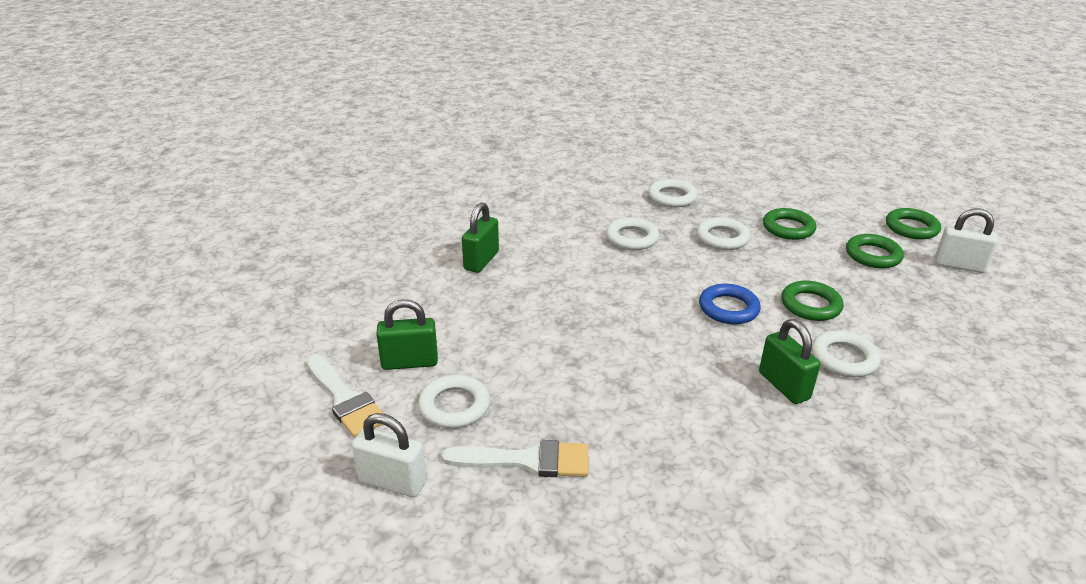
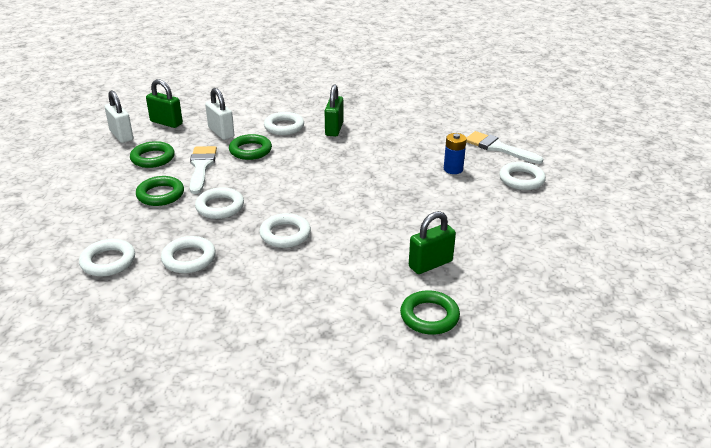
camera: 145 degrees left, 0 degrees up
white brush [306,354,384,438] -> white brush moved to [190,146,217,194]
white padlock [352,413,426,497] -> white padlock moved to [205,88,235,140]
green padlock [376,299,438,370] -> green padlock moved to [146,79,183,128]
blue ring [699,284,761,324] -> none
green ring [886,208,941,240] -> green ring moved to [400,290,460,335]
none -> white ring [79,239,135,276]
none -> blue battery [444,133,467,174]

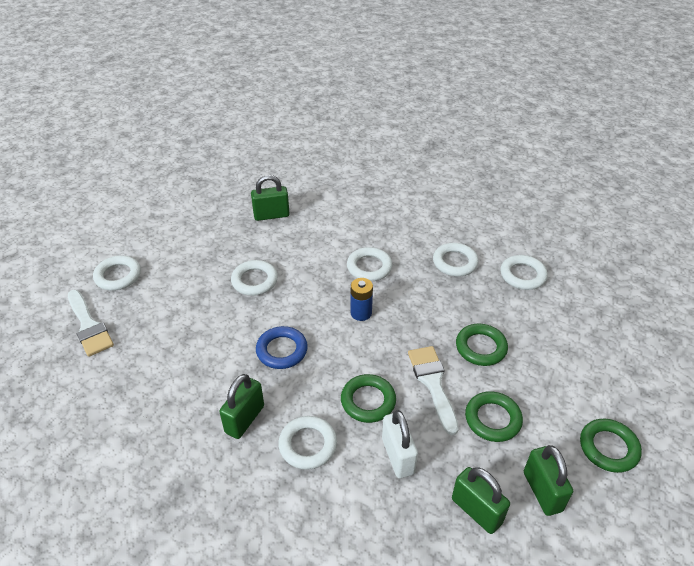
camera: 160 degrees left, 10 degrees up
white padlock [105,90,133,143] -> green padlock [524,445,573,516]
white brush [190,146,217,194] -> white brush turned 150 degrees clockwise [408,346,459,435]
white ring [195,187,244,219] -> white ring moved to [231,260,278,296]
green ring [400,290,460,335] -> green ring moved to [580,419,642,473]
blue battery [444,133,467,174] -> blue battery moved to [350,278,373,321]
none -> blue ring [256,326,308,369]

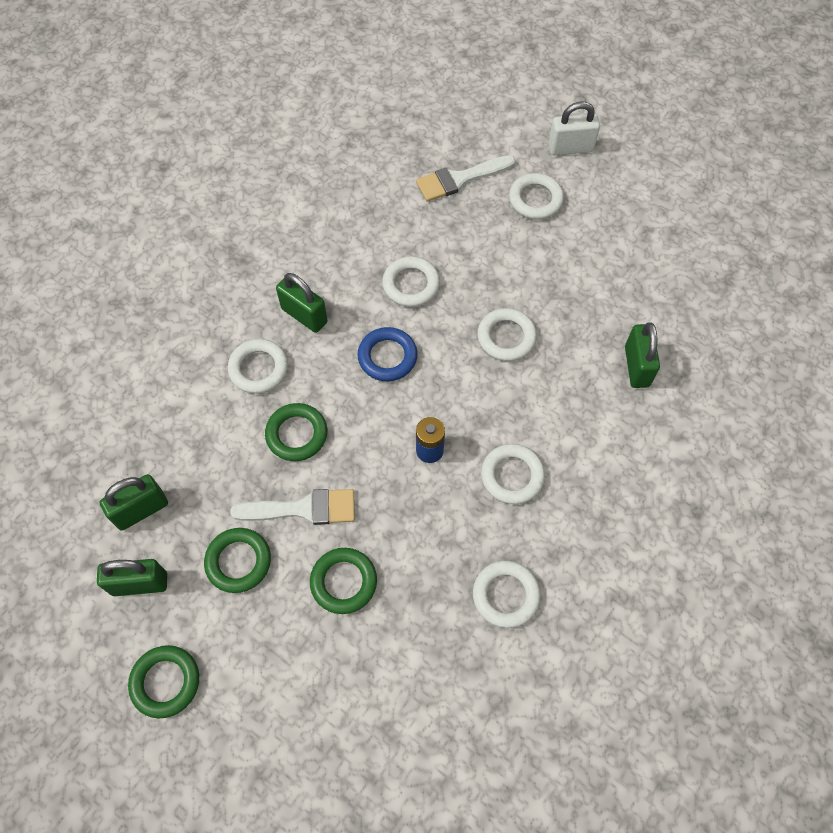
camera: 100 degrees right, 20 degrees up
white padlock [382,410,418,478] -> white padlock moved to [548,101,600,155]
white ring [500,255,548,290] -> white ring moved to [382,256,440,307]

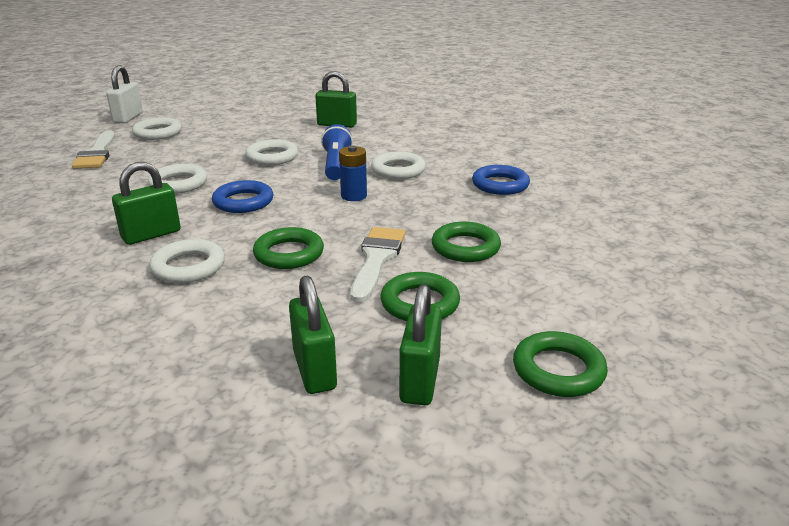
camera: 75 degrees left, 35 degrees down
white ring [473,561,541,628] -> blue ring [472,165,530,195]
none -> blue flashlight [321,124,353,180]

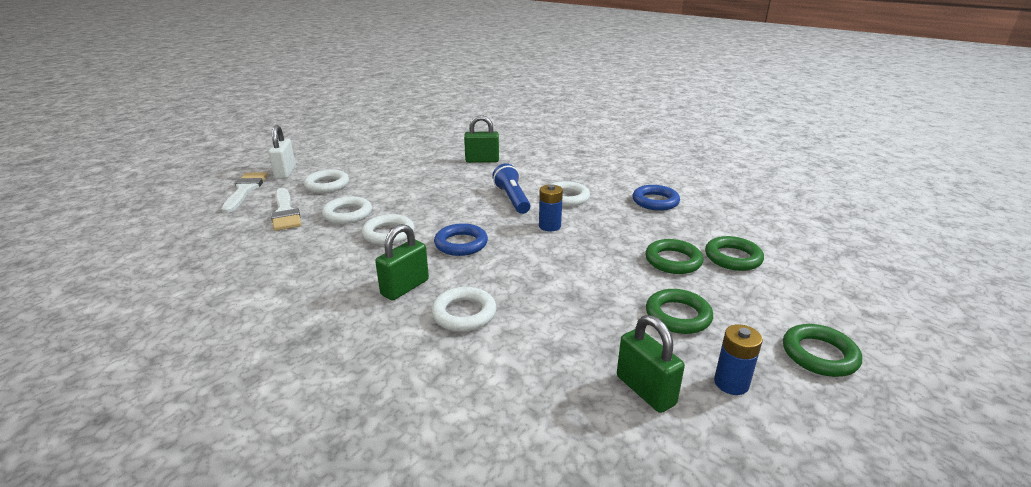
camera: 15 degrees left, 0 degrees up
white ring [245,139,298,165] -> white ring moved to [322,196,372,224]
green ring [253,227,324,269] -> green ring moved to [705,236,764,271]
white brush [351,227,406,303] -> white brush moved to [221,172,268,213]
green padlock [399,284,442,405] -> blue battery [714,324,763,395]

